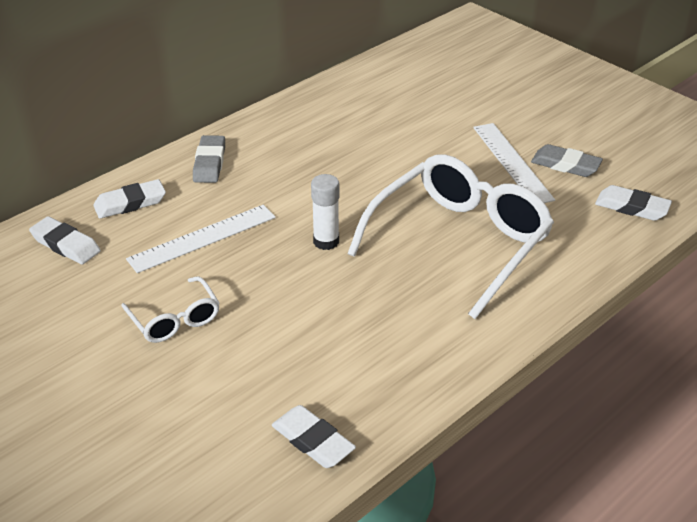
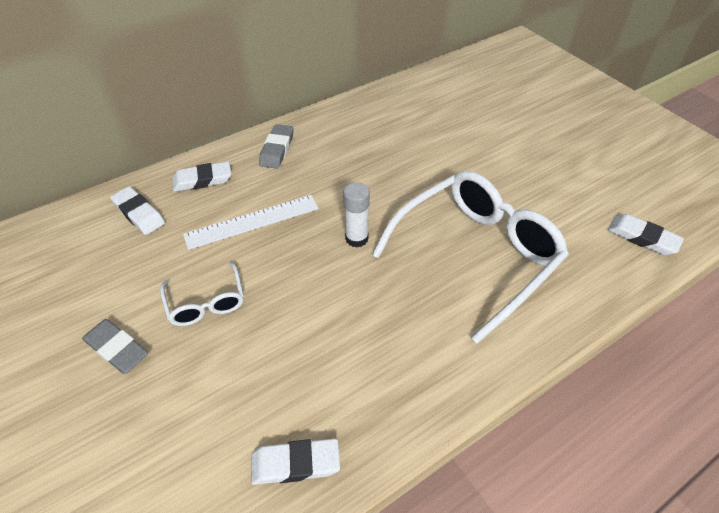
camera: 10 degrees right, 10 degrees up
white eraser [272,405,356,468] -> white eraser turned 60 degrees counterclockwise [251,438,340,485]
white ruler [473,123,555,203] -> none
grey eraser [531,144,603,177] -> grey eraser moved to [82,319,148,374]

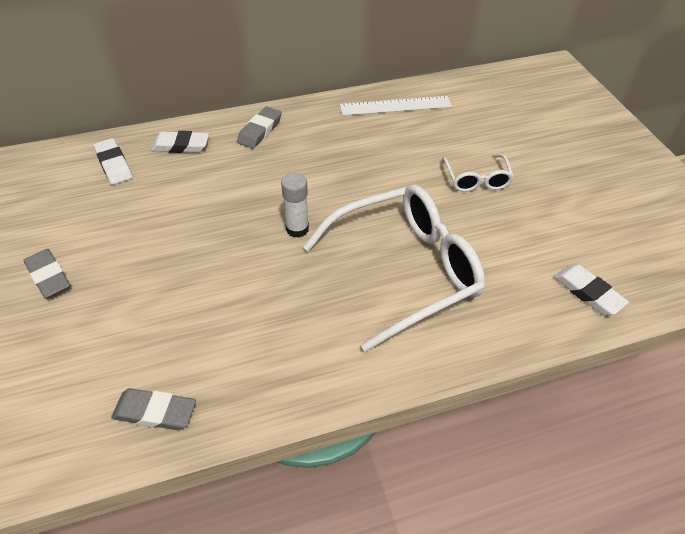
camera: 15 degrees right, 0 degrees up
white glasses [160,262,244,326] -> white glasses moved to [442,154,514,192]
white ruler [183,195,319,250] -> white ruler moved to [340,96,452,116]
white eraser [251,438,340,485] -> grey eraser [111,388,196,430]

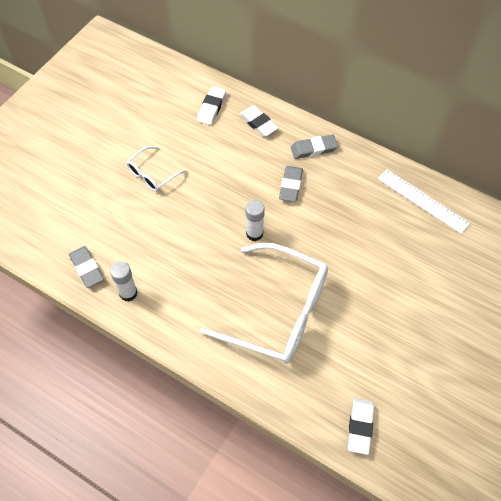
camera: 50 degrees right, 10 degrees up
grey eraser [23,249,71,299] -> grey eraser moved to [279,166,303,202]
white glasses [442,154,514,192] -> white glasses moved to [126,146,187,192]
none -> white glue stick [110,261,138,302]

